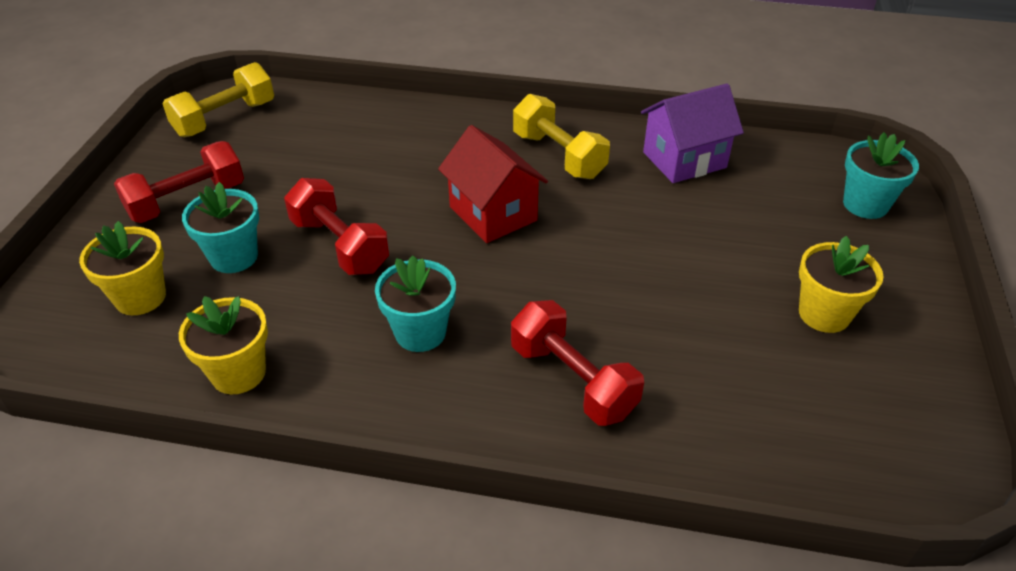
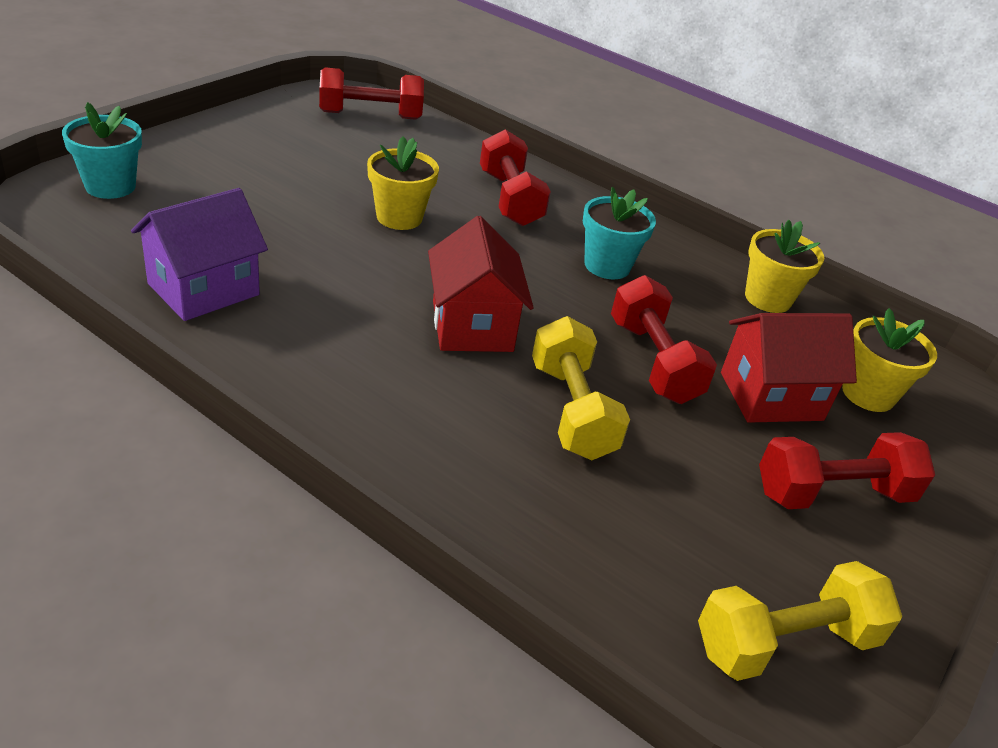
camera: 160 degrees left, 5 degrees down
turquoise flower pot [182,182,259,273] -> red house [721,313,857,423]
yellow dumbbell [513,94,610,179] -> yellow dumbbell moved to [532,316,630,460]
purple house [641,84,744,183] -> purple house turned 45 degrees counterclockwise [131,188,268,321]
yellow flower pot [799,236,883,333] -> yellow flower pot moved to [367,136,439,230]
none -> red dumbbell [319,67,424,120]

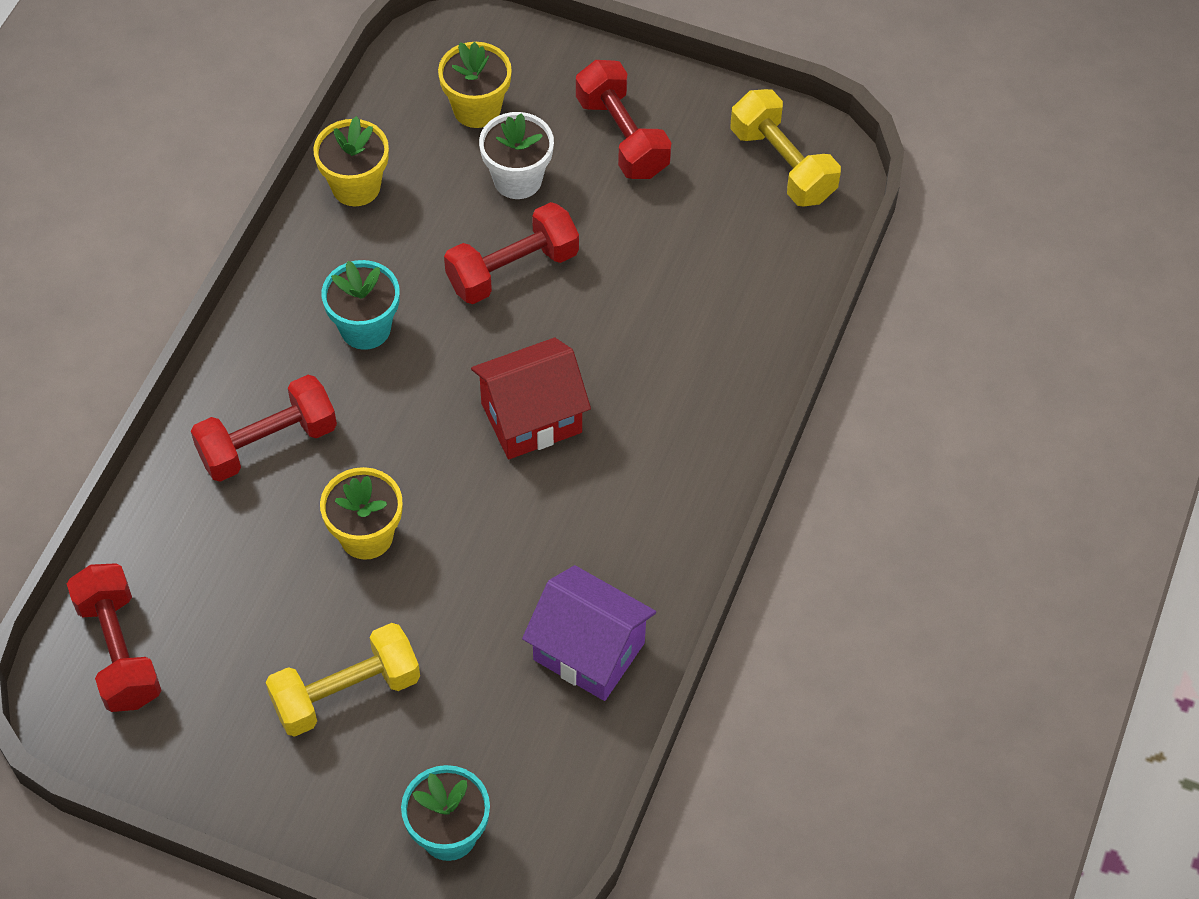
camera: 100 degrees left, 20 degrees up
yellow dumbbell [532,316,630,460] -> yellow dumbbell moved to [266,623,420,737]
red house [721,313,857,423] -> white flower pot [479,112,554,199]

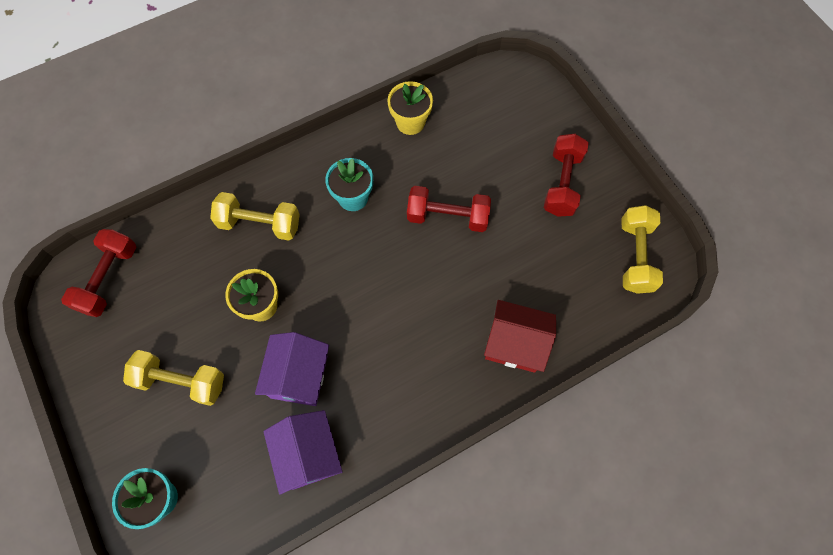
camera: 40 degrees right, 10 degrees up
red dumbbell [191,375,337,482] -> yellow dumbbell [210,192,300,241]
yellow flower pot [438,42,512,128] -> none
red house [471,338,591,459] -> red house moved to [484,300,556,373]
white flower pot [479,112,554,199] -> none
none -> purple house [255,332,329,406]

